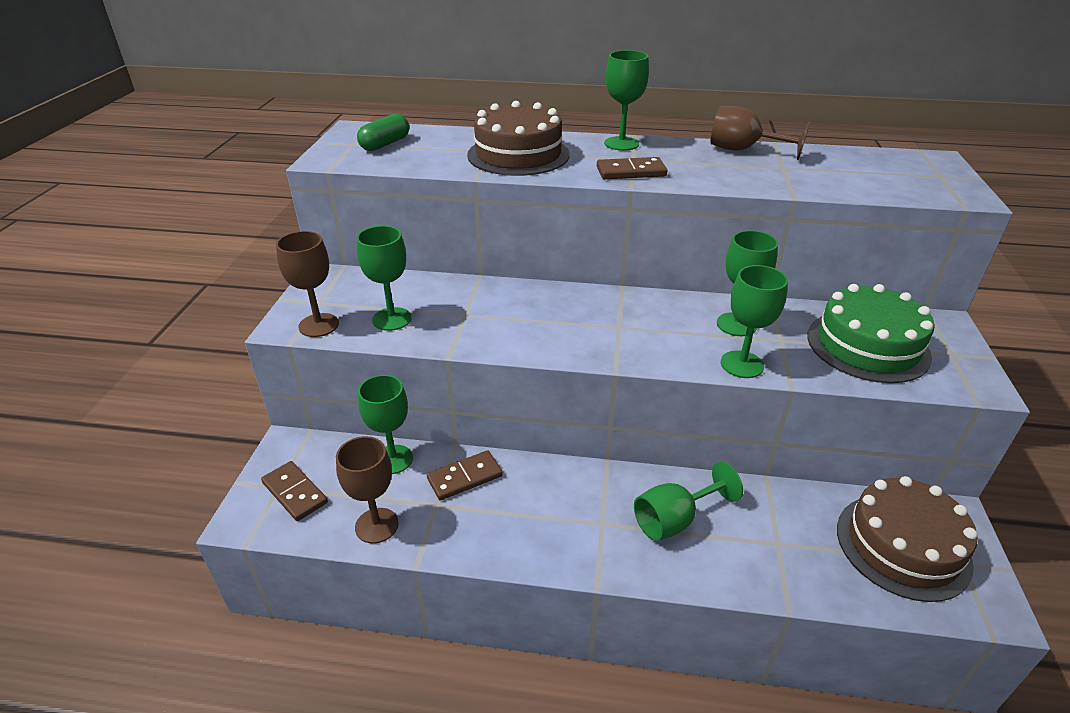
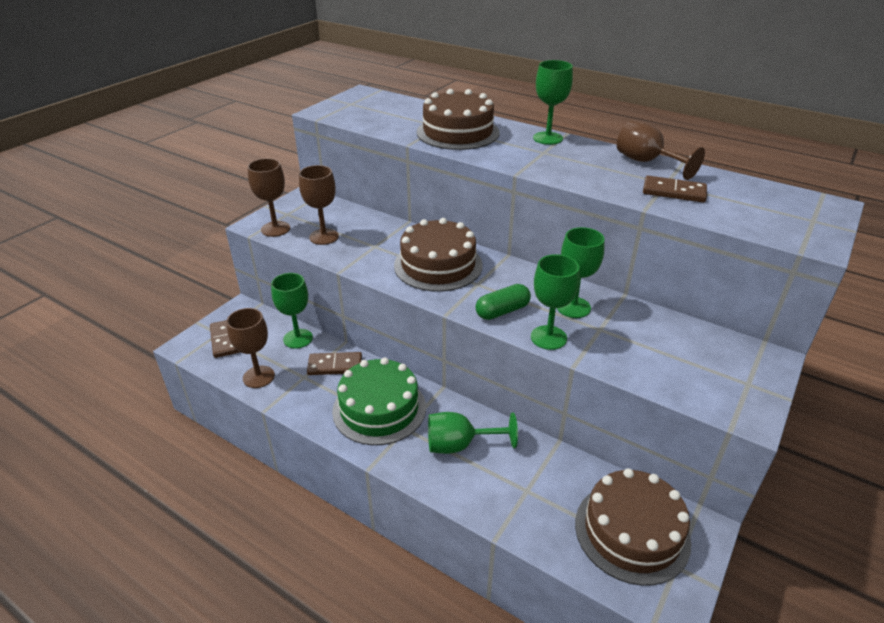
camera: 25 degrees right, 0 degrees up
green capsule [357,114,409,151] -> green capsule moved to [476,284,531,320]
green goblet [357,226,412,331] -> brown goblet [299,165,339,245]
brown domino [597,157,667,179] -> brown domino moved to [643,176,707,203]
green cake [807,284,935,383] -> green cake moved to [332,358,426,445]
none -> brown cake [394,218,482,292]

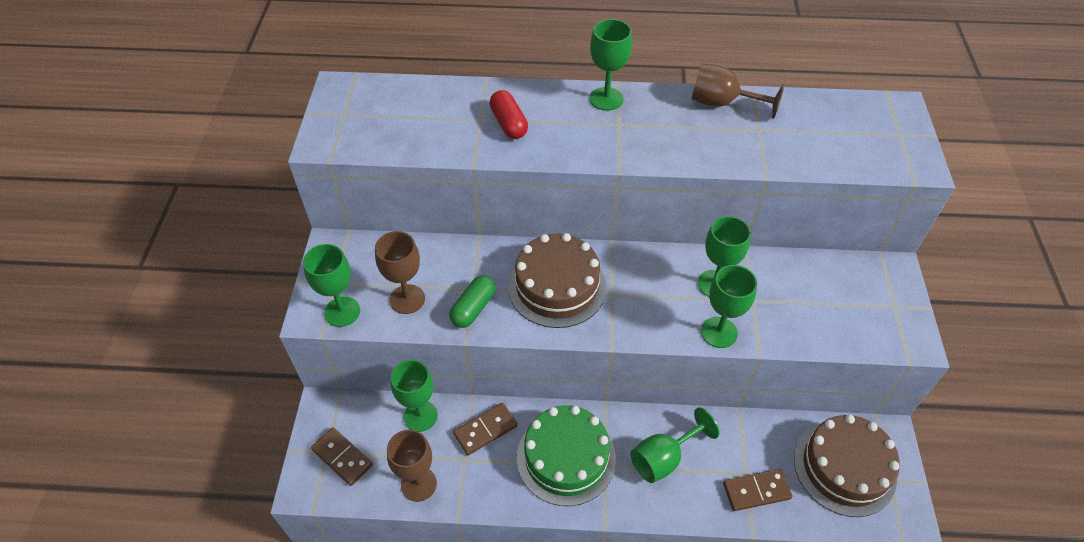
camera: 30 degrees left, 15 degrees up
brown goblet [248,158,290,237] -> green goblet [303,244,360,327]
brown cake [417,89,500,150] -> red capsule [490,90,528,139]
green capsule [476,284,531,320] -> green capsule moved to [449,275,496,328]
brown domino [643,176,707,203] -> brown domino moved to [723,469,792,511]

